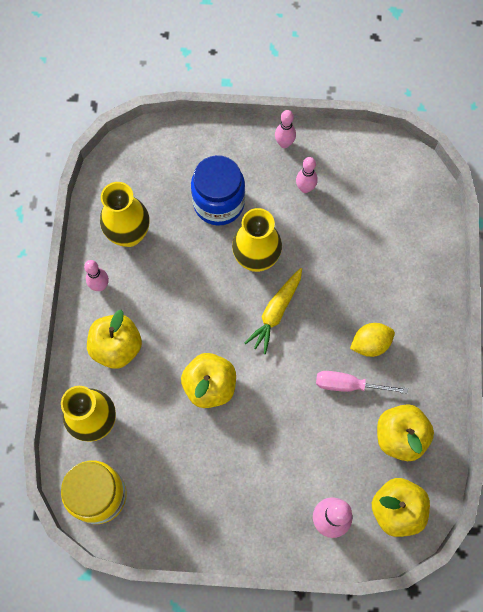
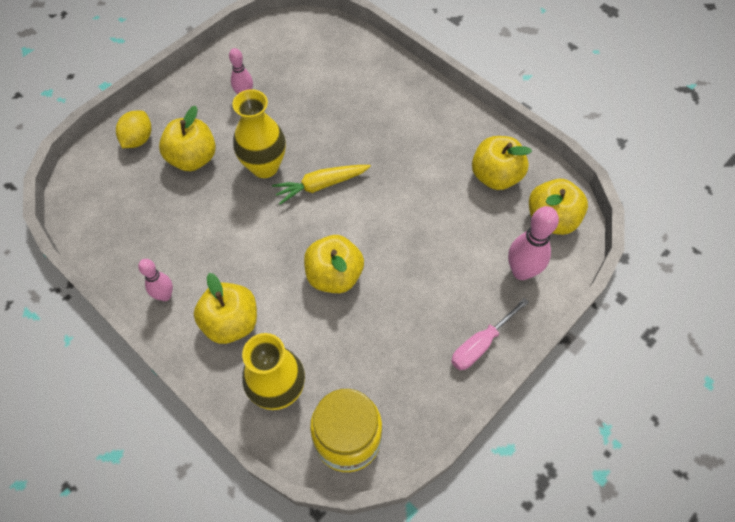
camera: 50 degrees left, 10 degrees down
yellow vase [100,182,149,247] -> none
blue jar [191,155,245,226] -> yellow apple [159,106,216,171]
yellow carrot [245,268,302,354] -> yellow carrot turned 90 degrees clockwise [272,165,371,205]
pink bowling pin [275,110,296,148] -> none
pink screwdriver [316,371,408,394] -> pink screwdriver moved to [451,298,529,370]
yellow lemon [350,323,395,357] -> yellow lemon moved to [116,111,151,148]

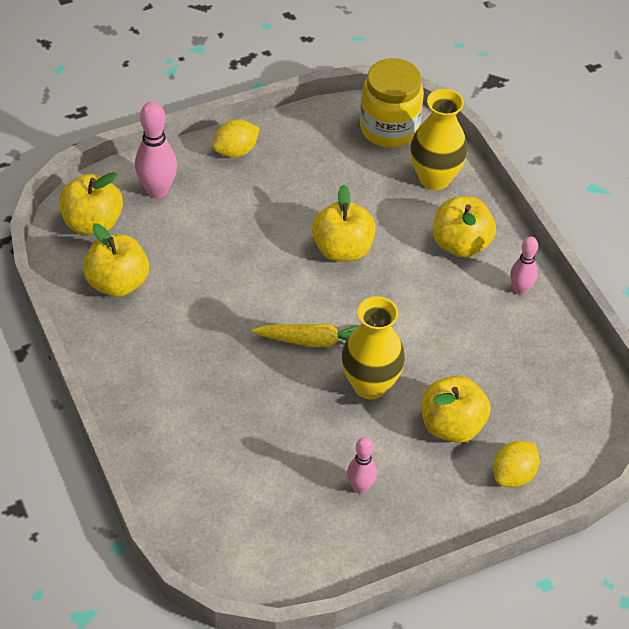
camera: 160 degrees left, 10 degrees down
pink screwdriver [451,298,529,370] -> yellow lemon [213,119,260,158]

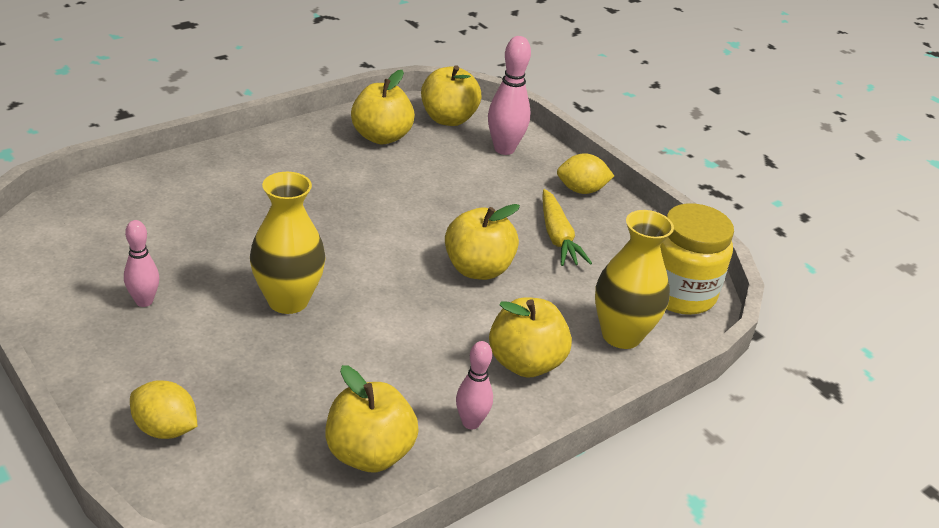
camera: 75 degrees right, 15 degrees down
yellow lemon [213,119,260,158] -> yellow lemon turned 45 degrees counterclockwise [557,153,614,194]
yellow carrot [252,324,360,347] -> yellow carrot moved to [542,189,592,266]
yellow apple [422,376,491,443] -> yellow apple moved to [325,365,419,472]

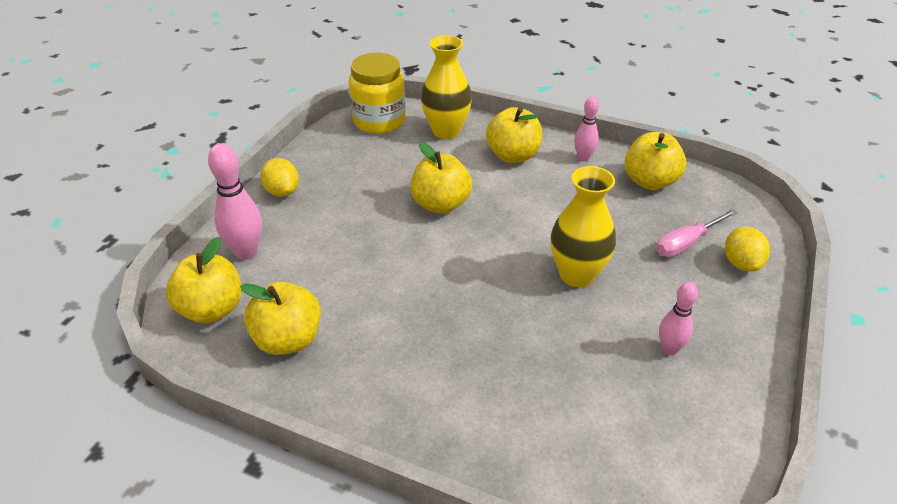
camera: 115 degrees left, 5 degrees up
yellow carrot [542,189,592,266] -> none
none -> pink screwdriver [656,209,738,257]

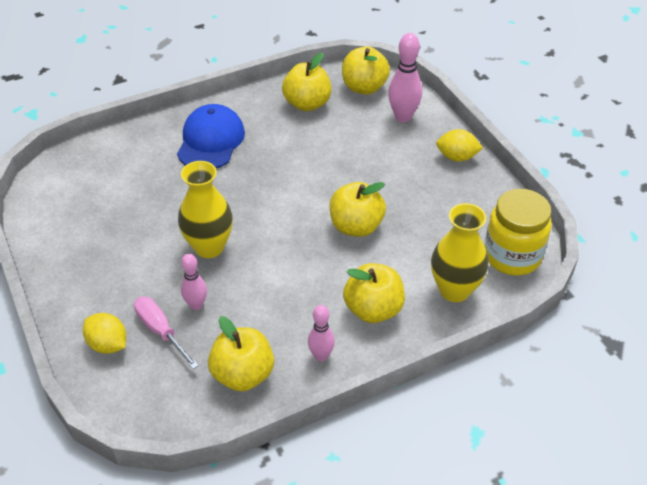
camera: 130 degrees right, 5 degrees up
pink screwdriver [656,209,738,257] -> pink screwdriver turned 45 degrees counterclockwise [134,297,199,369]
pink bowling pin [659,282,698,355] -> pink bowling pin moved to [181,254,207,310]
none -> blue cap [177,104,245,169]

